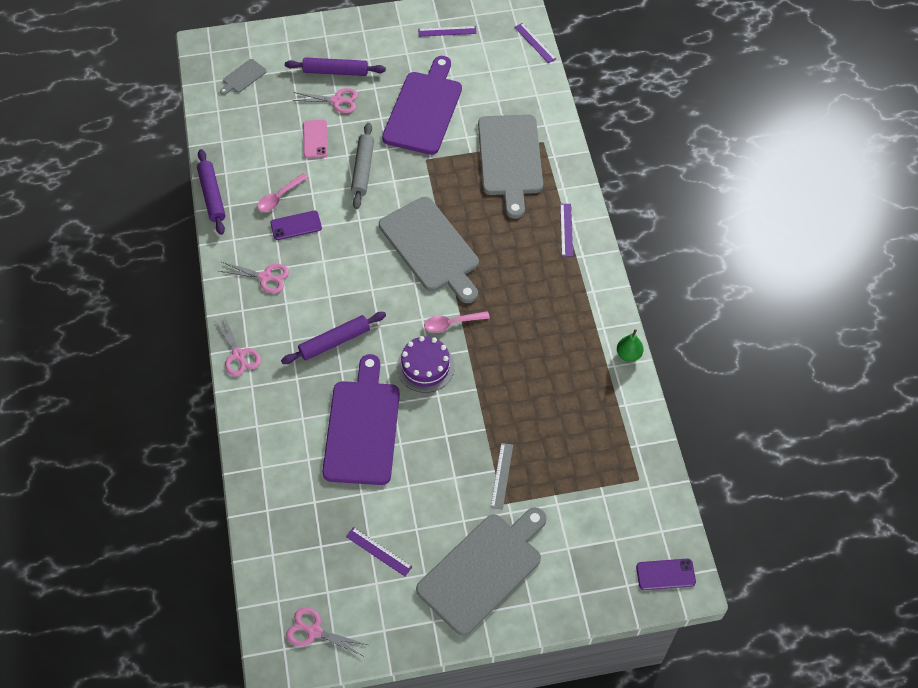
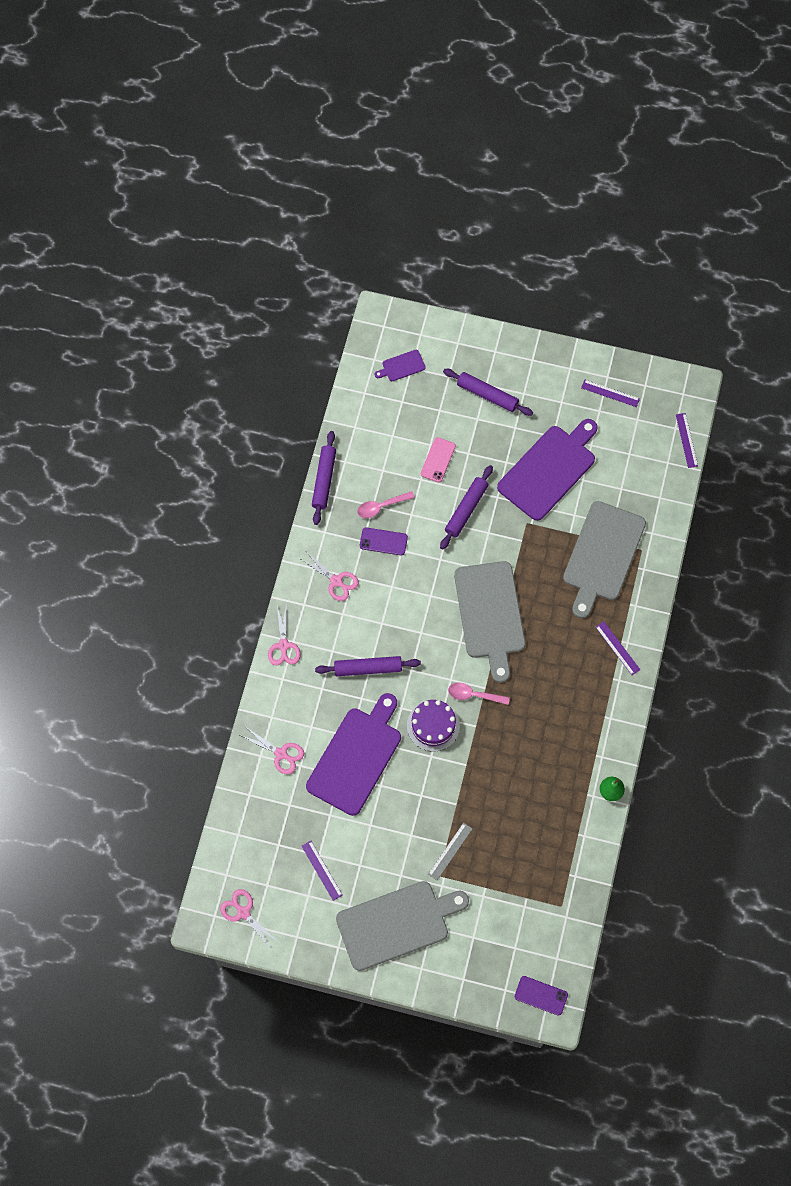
camera: 25 degrees right, 10 degrees up
grey cutting board [220,59,267,95] -> purple cutting board [375,350,426,381]
pink scissors [292,88,358,113] -> pink scissors moved to [240,727,304,774]
grey rolling pin [351,123,374,209] -> purple rolling pin [440,465,493,550]
purple ruler [560,204,573,257] -> purple ruler turned 60 degrees counterclockwise [596,621,640,675]

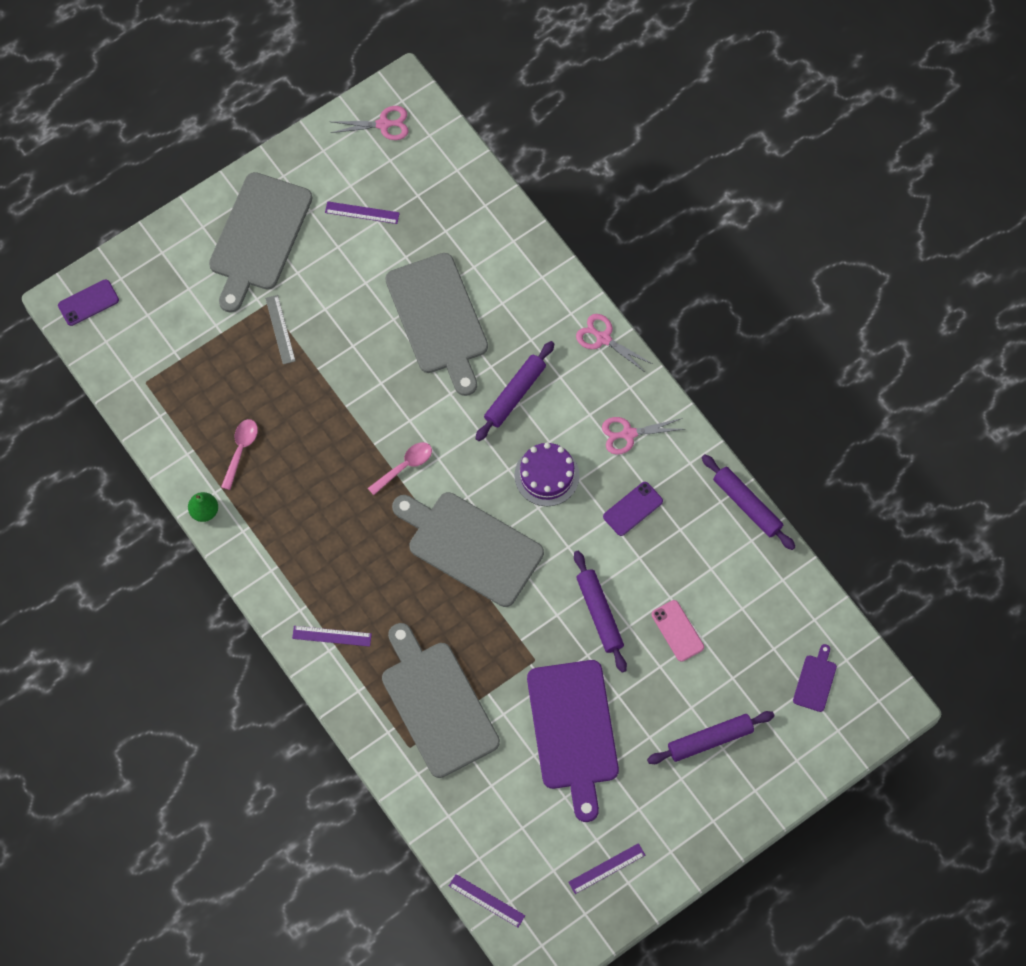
camera: 130 degrees right, 0 degrees up
pink scissors [240,727,304,774] -> none
purple cutting board [306,693,401,816] -> grey cutting board [385,253,488,396]
pink spoon [357,491,415,518] -> pink spoon moved to [221,419,258,490]
purple cake [407,700,460,751] -> purple cake moved to [514,442,580,506]

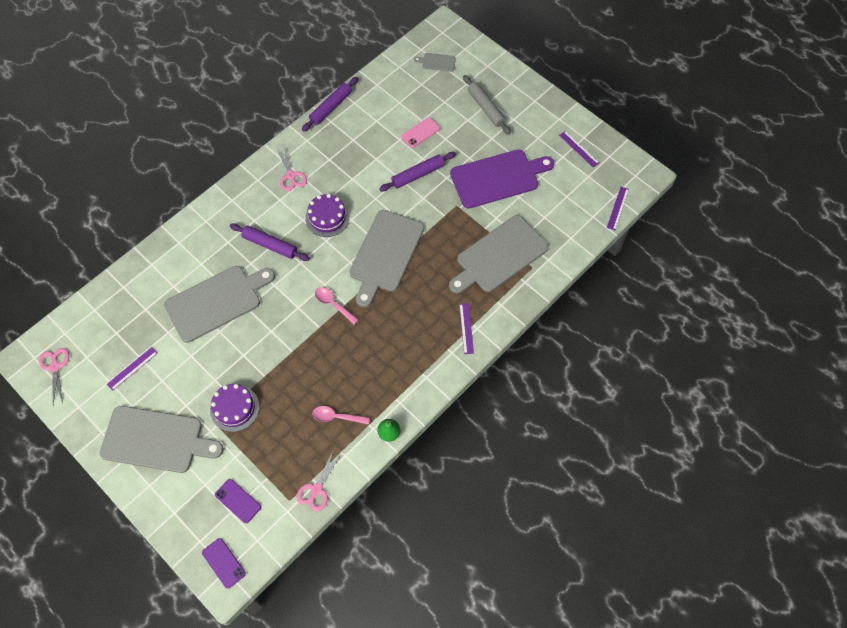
camera: 100 degrees left, 5 degrees down
grey ruler [265,295,296,364] -> purple cake [210,384,259,432]
purple ruler [325,201,400,224] -> purple ruler turned 45 degrees clockwise [107,347,158,391]
pink scissors [576,314,652,373] -> pink scissors moved to [296,449,342,511]
purple phone [603,482,663,536] -> purple phone moved to [215,479,261,523]
purple rolling pin [647,711,774,764] -> grey rolling pin [463,75,511,135]
purple cutting board [793,644,837,712] -> grey cutting board [414,53,456,72]

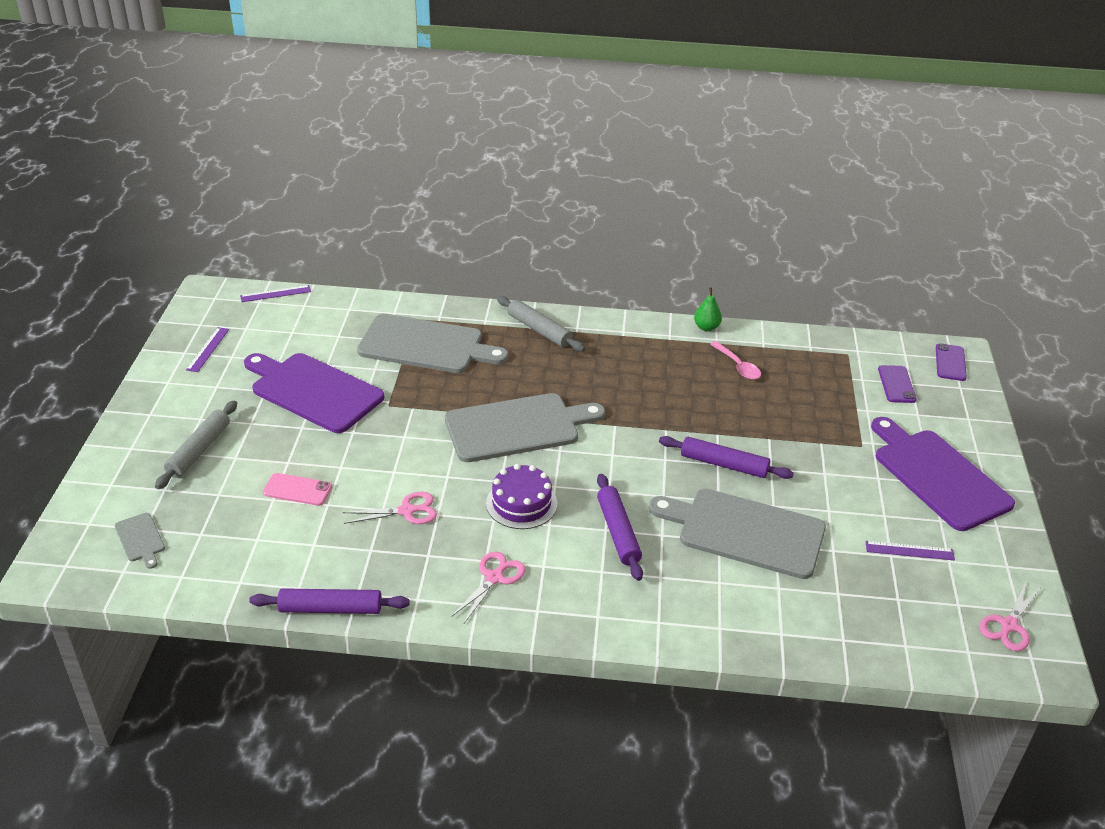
camera: 130 degrees left, 25 degrees down
grey cutting board [99,406,223,473] -> purple cutting board [871,417,1015,531]
purple cake [210,384,259,432] -> none
pink scissors [296,449,342,511] -> pink scissors moved to [343,492,437,524]
pink spoon [315,287,358,324] -> none
purple rolling pin [379,152,456,191] -> purple rolling pin moved to [659,436,794,479]
purple ruler [459,303,474,354] -> grey rolling pin [497,296,585,352]

